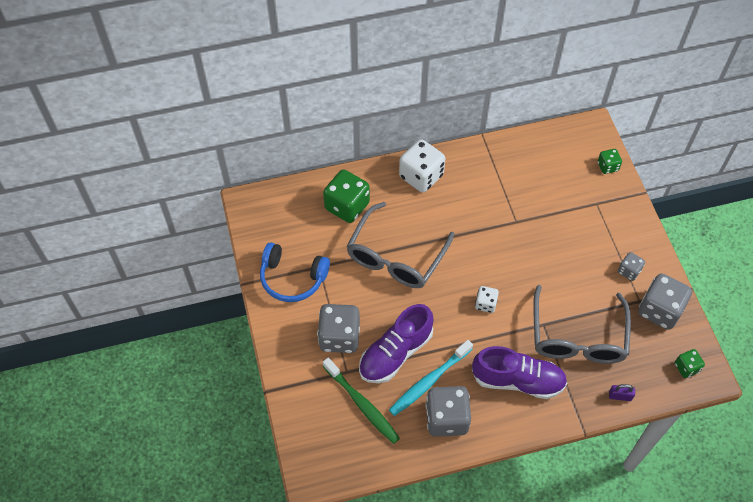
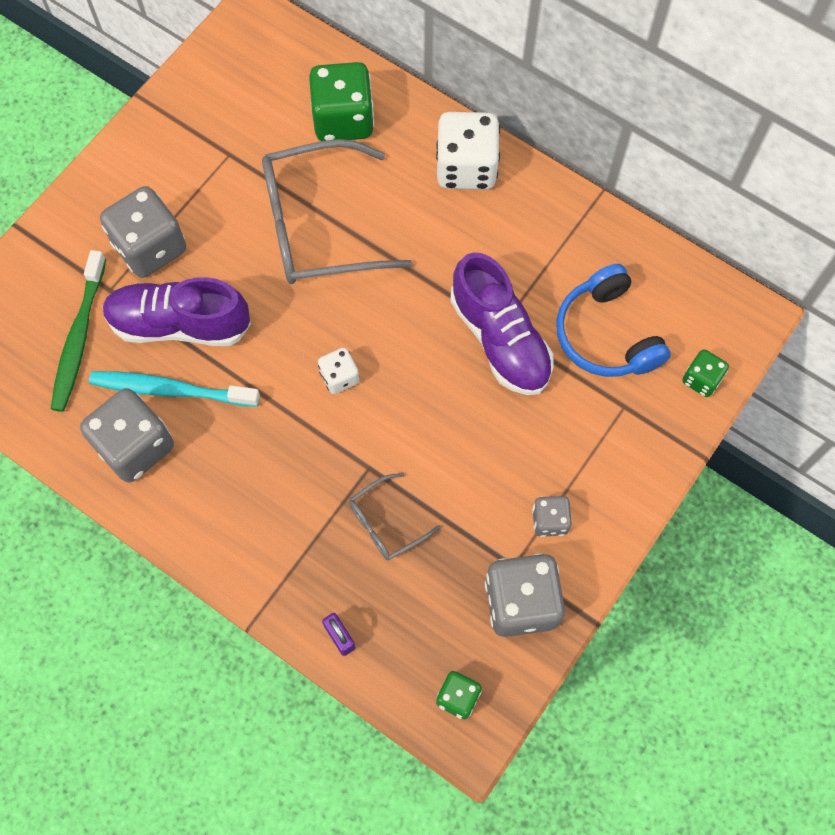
camera: 50 degrees right, 10 degrees up
blue headphones [260,242,330,302] -> blue headphones moved to [556,264,671,377]
purple shoe [472,346,567,399] -> purple shoe moved to [450,252,553,395]
grey glasses [533,285,631,364] -> grey glasses [349,473,441,560], size x0.48

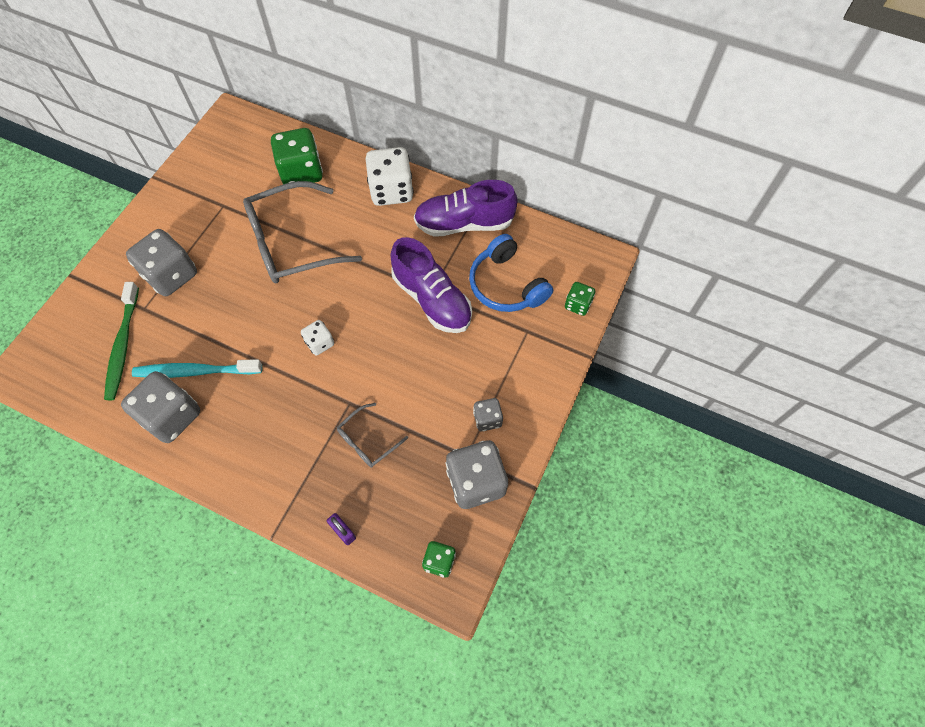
camera: 10 degrees left, 5 degrees down
purple shoe [102,277,251,346] -> purple shoe moved to [414,180,518,237]

